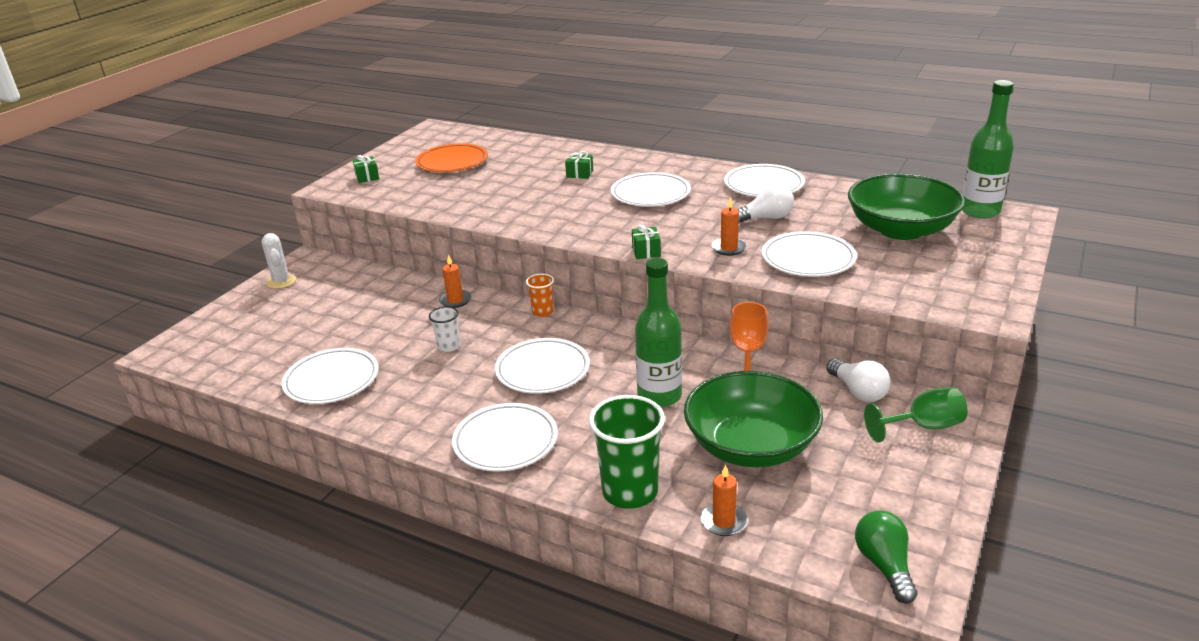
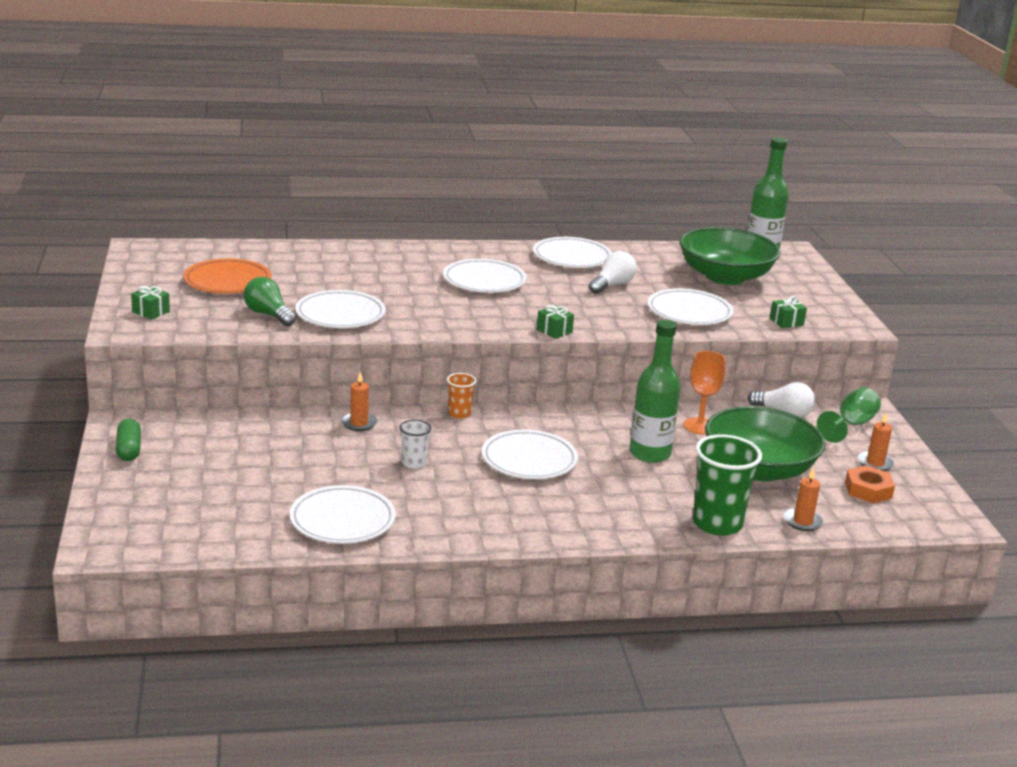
camera: 40 degrees left, 5 degrees down
white cactus [262,233,296,289] -> green capsule [116,419,141,461]
white plate [452,403,558,472] -> white plate moved to [295,290,386,328]
green gift [565,151,593,179] -> green gift moved to [770,296,807,328]
orange candle [712,197,747,256] -> orange candle moved to [858,412,895,471]
green light bulb [855,510,917,604] -> green light bulb moved to [244,277,296,326]
none -> orange nut [845,465,895,503]

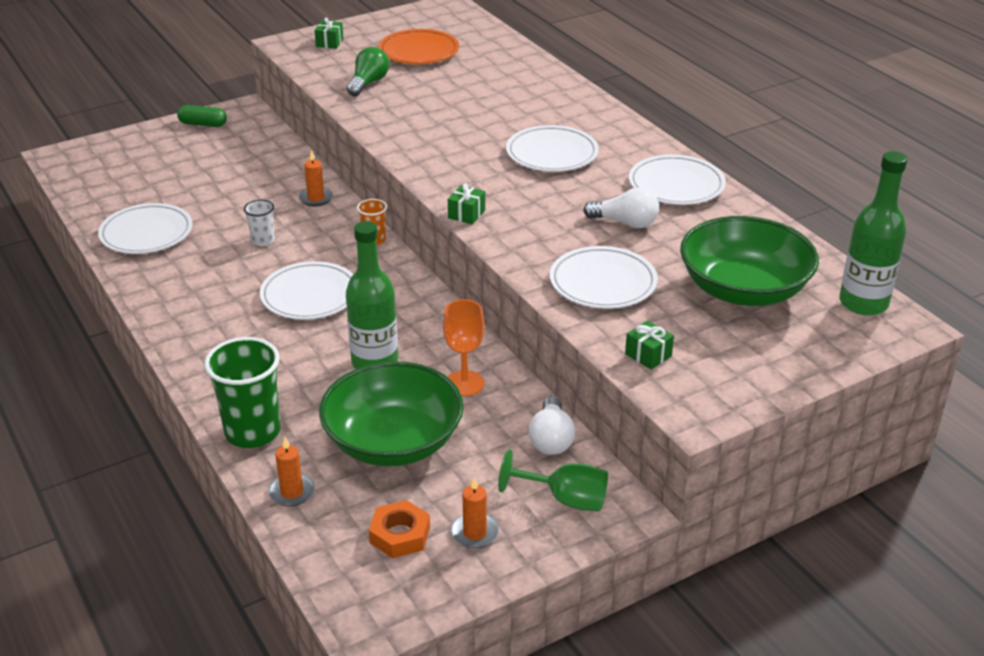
camera: 70 degrees right, 10 degrees up
green capsule [116,419,141,461] -> green capsule turned 45 degrees clockwise [177,105,227,127]
white plate [295,290,386,328] -> none

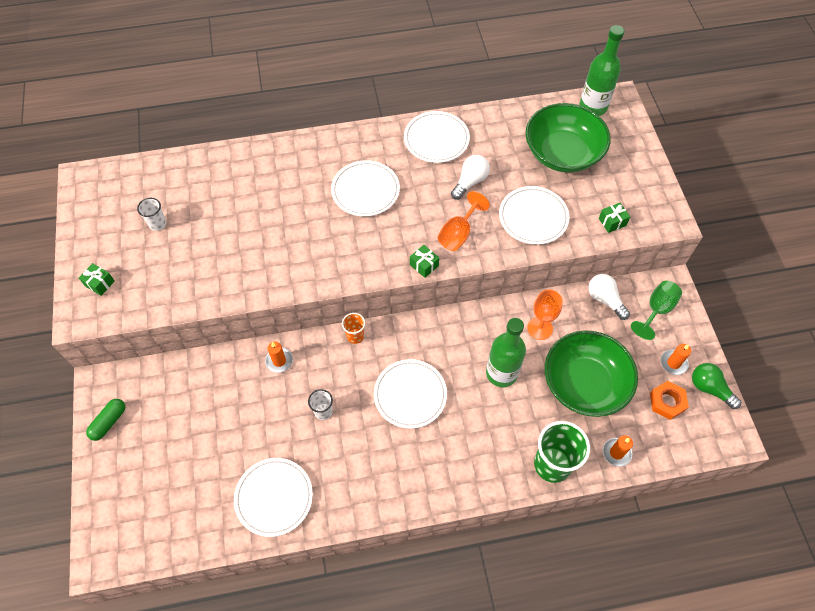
camera: 70 degrees left, 25 degrees up
green light bulb [347,47,389,96] -> green light bulb moved to [692,363,741,409]
orange plate [379,29,459,64] -> white cup [137,198,166,231]
white light bulb [529,396,575,455] -> white light bulb turned 150 degrees counterclockwise [588,274,630,320]
none -> orange goblet [437,191,490,251]

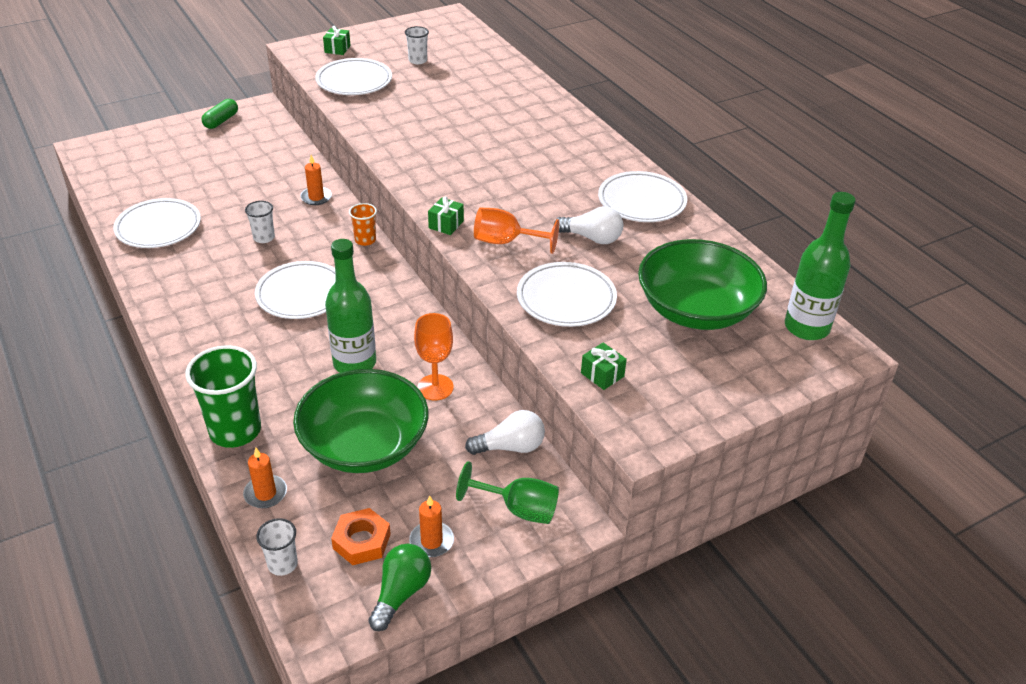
camera: 70 degrees right, 20 degrees down
green capsule [86,399,125,441] -> green capsule turned 75 degrees counterclockwise [202,99,238,129]
white plate [331,160,400,217] -> white plate moved to [315,58,392,95]
white light bulb [588,274,630,320] -> white light bulb turned 45 degrees clockwise [465,410,545,455]
none -> white cup [256,518,298,576]

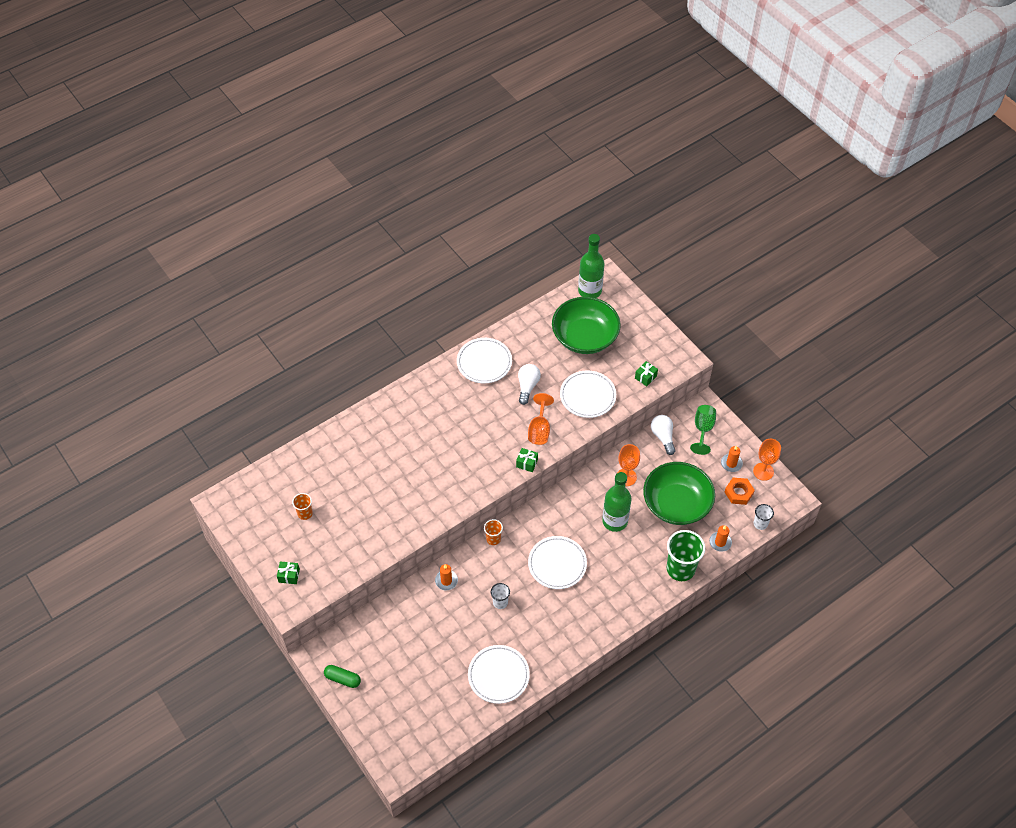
camera: 95 degrees left, 15 degrees up
white plate [315,58,392,95] -> none
green light bulb [368,544,431,631] -> orange goblet [753,439,781,481]
white cup [405,26,429,64] -> orange cup [292,493,313,520]

